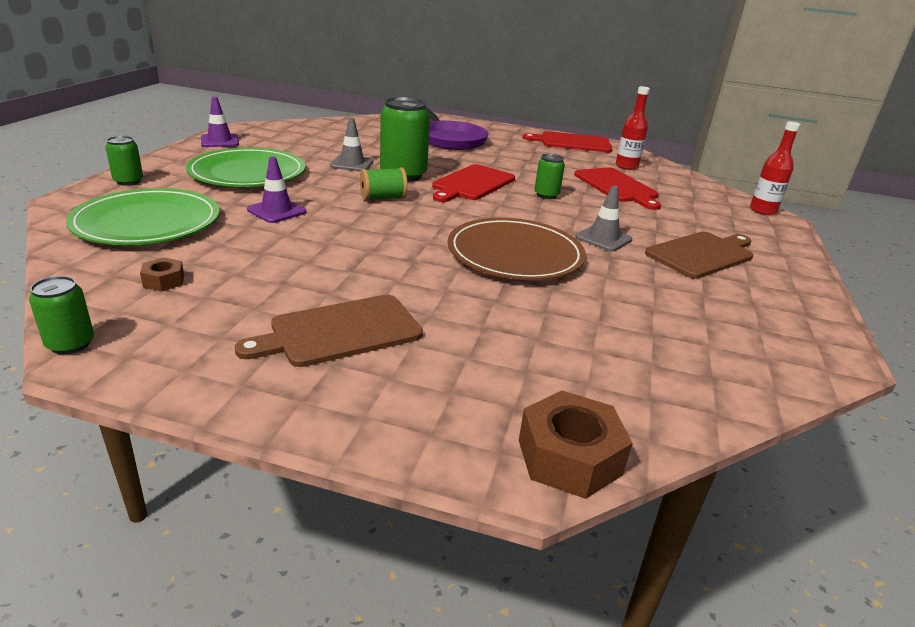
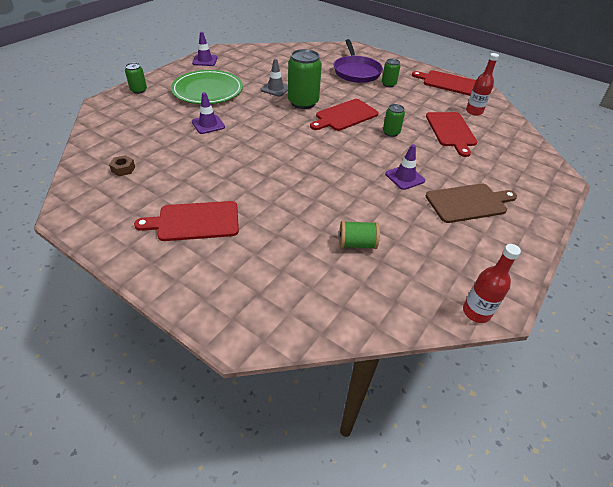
camera: 20 degrees right, 15 degrees up
green can [29,276,94,354] -> green can moved to [382,59,400,87]
green plate [66,188,220,245] -> none
brown cutting board [235,295,423,367] -> red cutting board [134,201,239,241]
green spool [360,167,408,201] -> green spool moved to [339,221,380,249]
brown plate [447,218,586,280] -> none
brown nut [519,391,633,499] -> none
grey traffic cone [575,185,632,252] -> purple traffic cone [385,144,425,190]
red bottle [750,121,801,215] -> red bottle moved to [463,244,521,323]

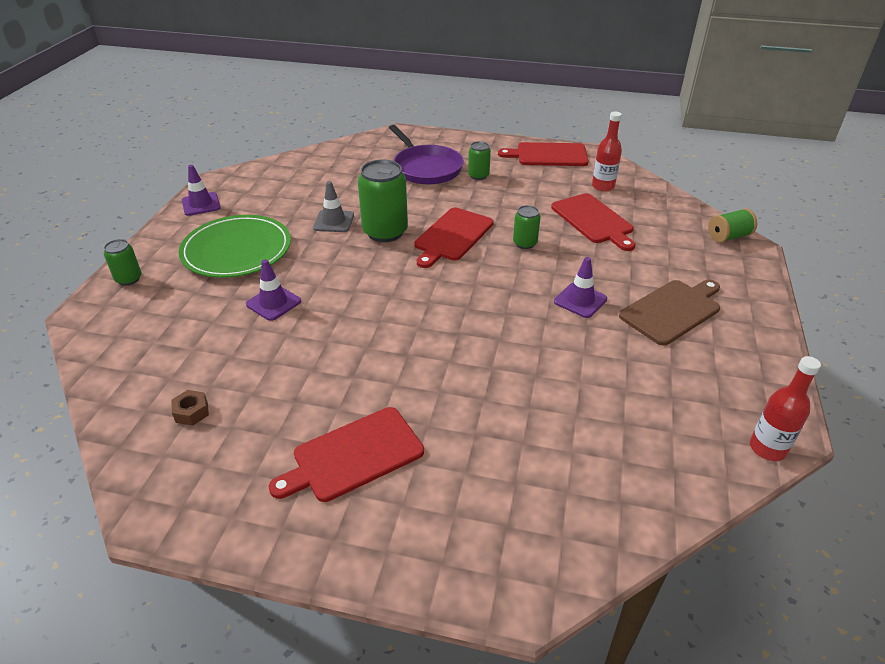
camera: 20 degrees left, 5 degrees down
green spool [339,221,380,249] -> green spool moved to [708,208,757,243]

